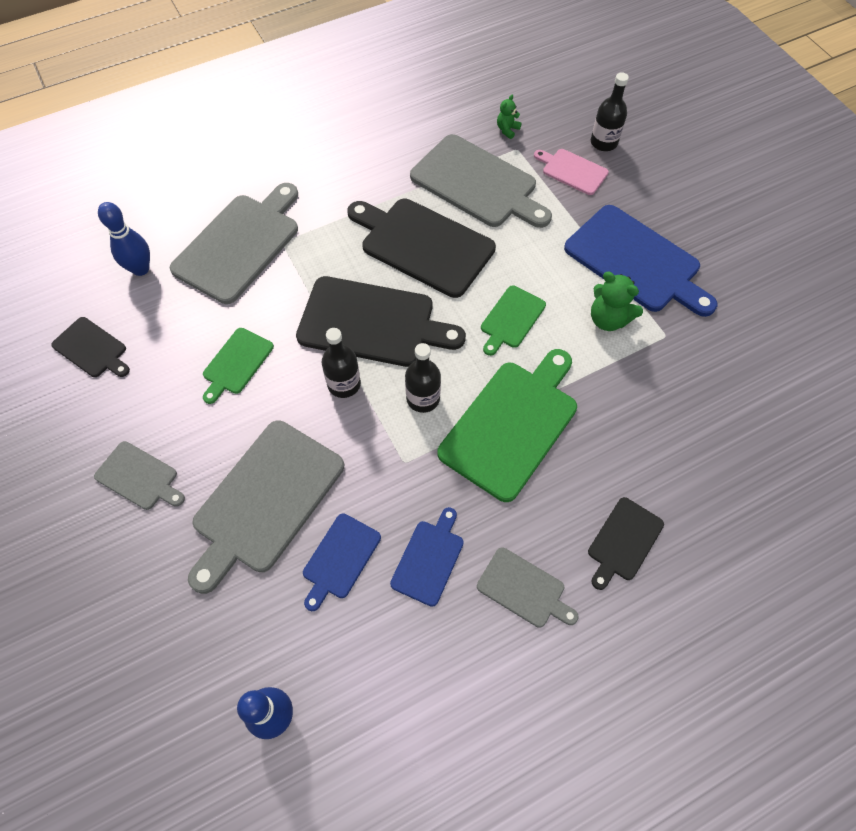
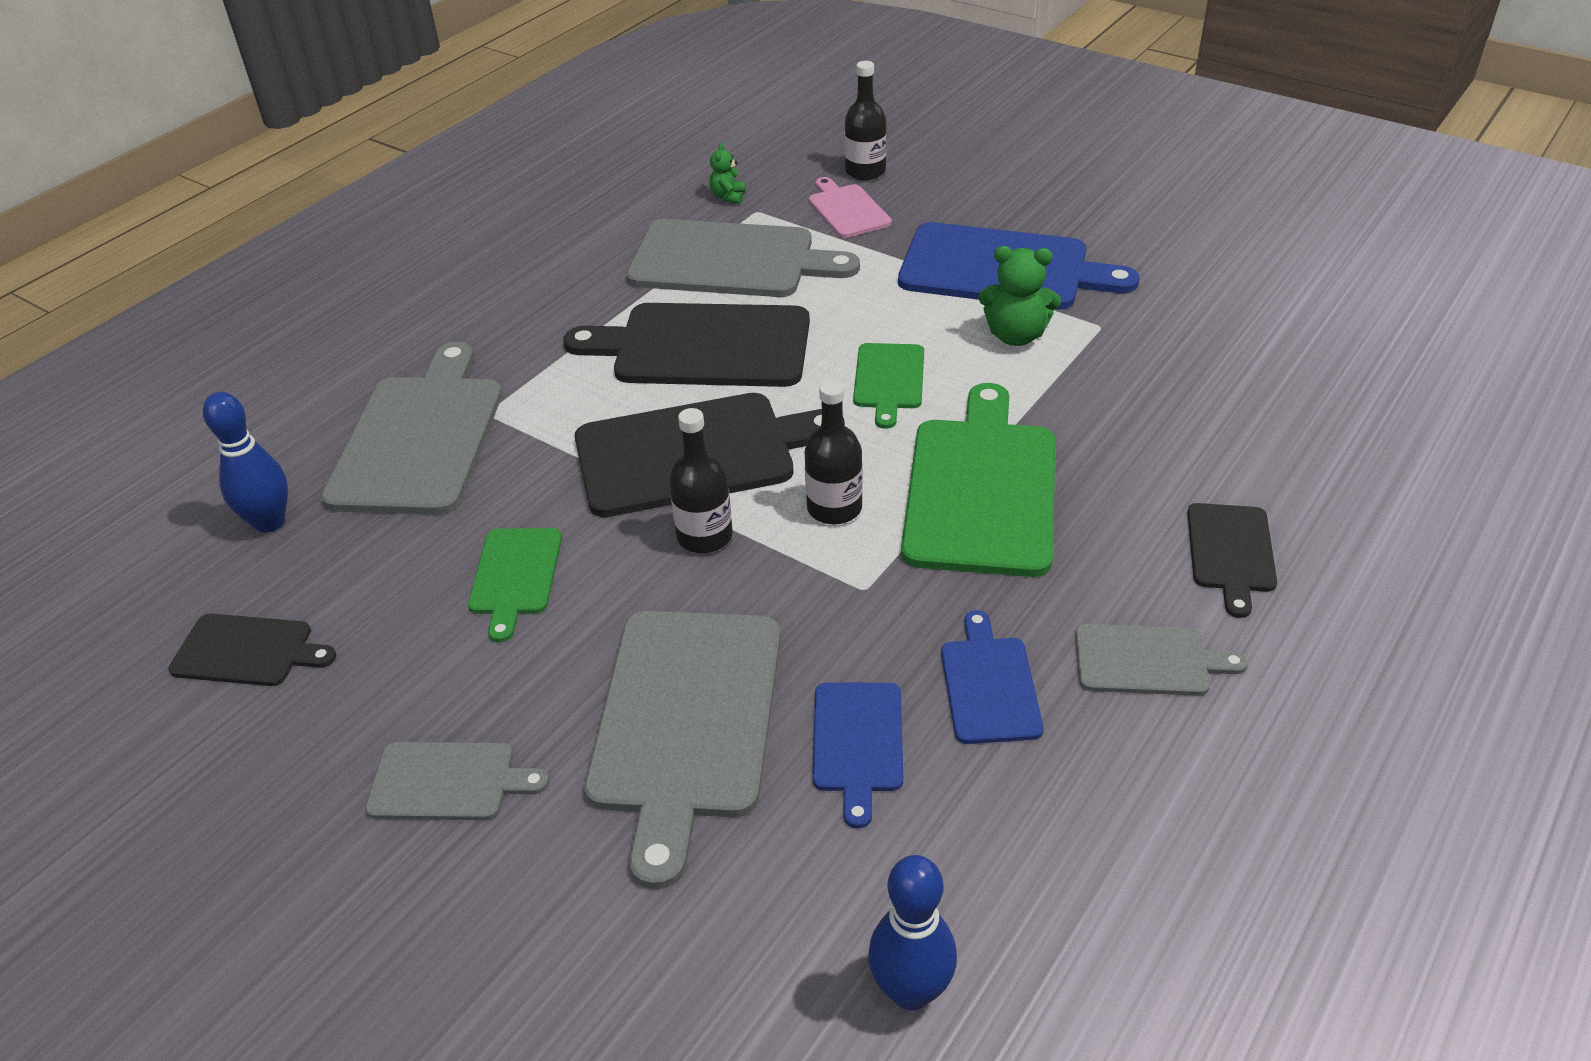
camera: 25 degrees left, 20 degrees down
pink cutting board [534,149,609,195] -> pink cutting board turned 60 degrees clockwise [809,177,892,238]

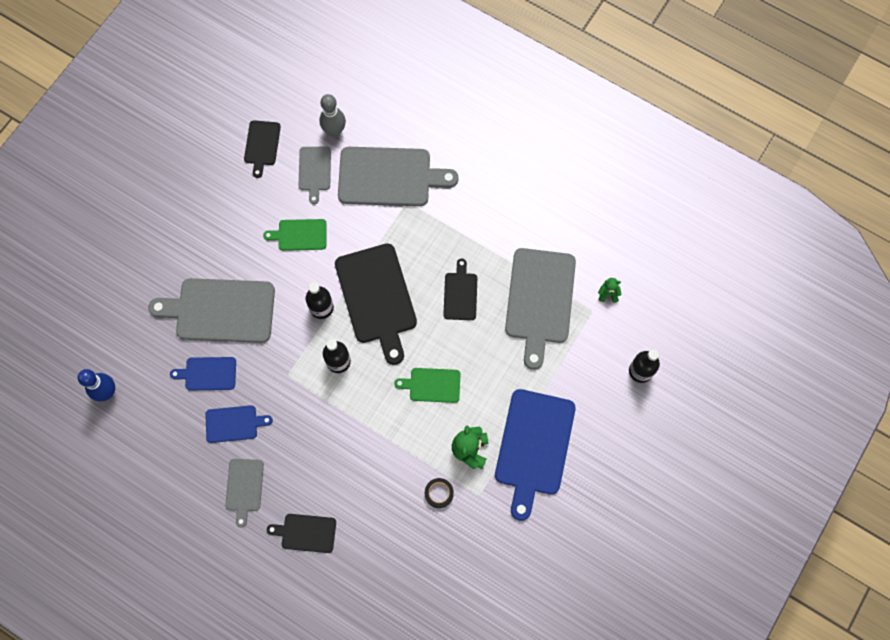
camera: 85 degrees right, 30 degrees up
blue bowling pin [203,392,288,533] -> grey bowling pin [319,94,346,137]
grey cutting board [365,742,550,820] -> grey cutting board moved to [298,147,331,204]
black cutting board [563,303,810,387] -> black cutting board [443,259,477,320], size x0.52
pink cutting board [809,177,892,238] -> none
green cutting board [901,383,1055,577] -> none
none -> black tape [425,478,454,508]

